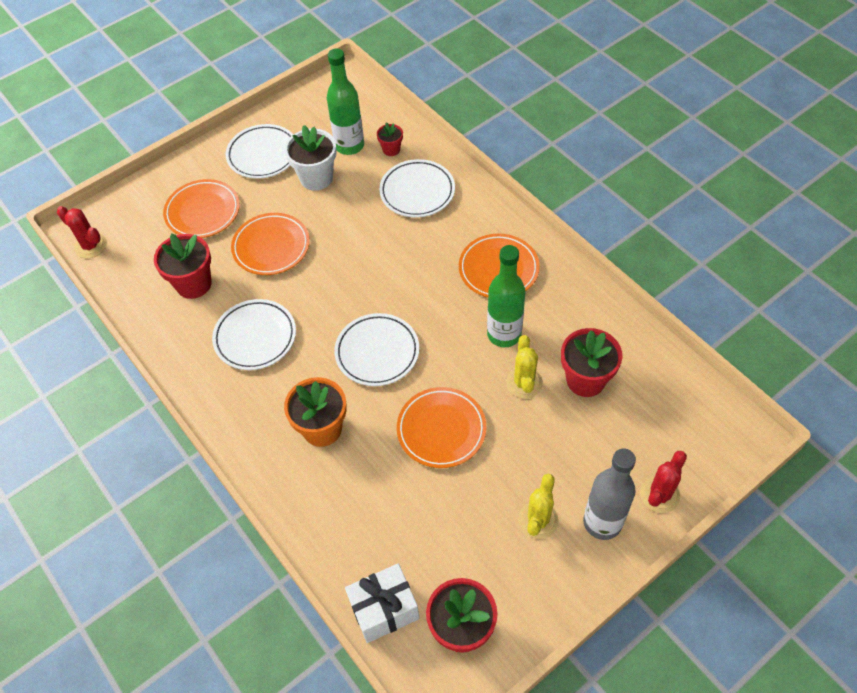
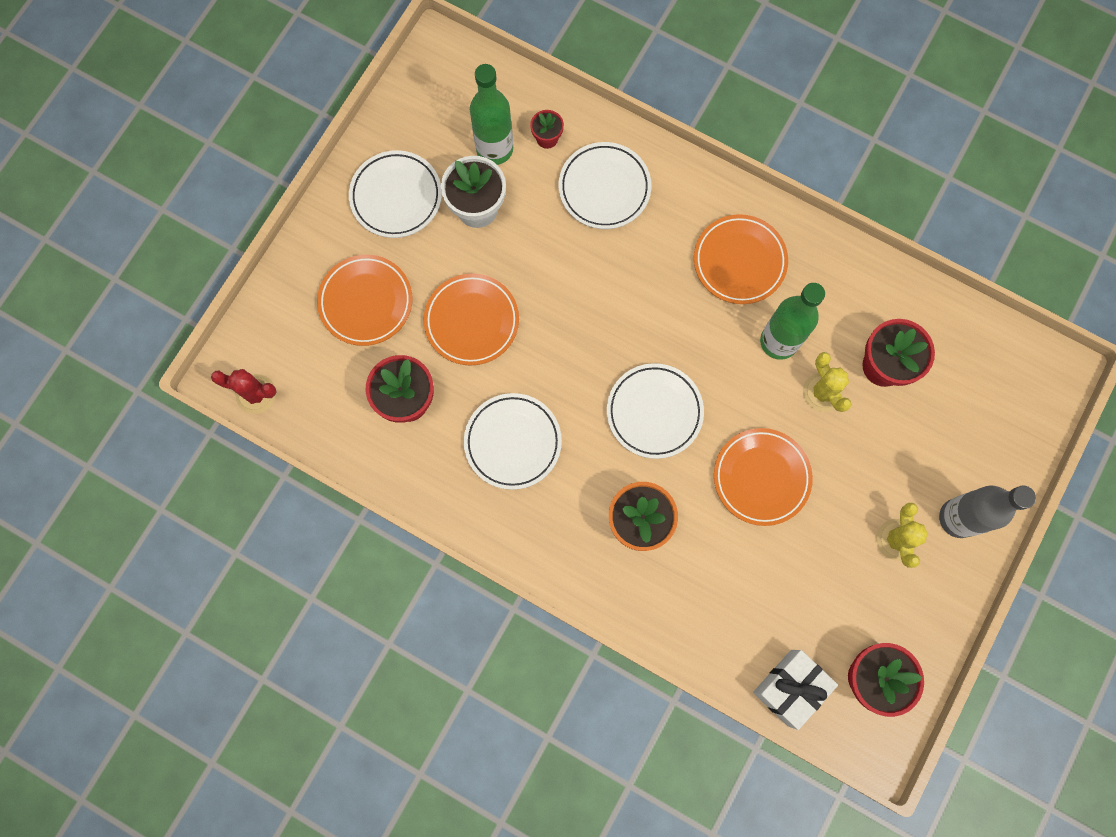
camera: 25 degrees left, 20 degrees up
red cactus [640,451,687,513] -> none

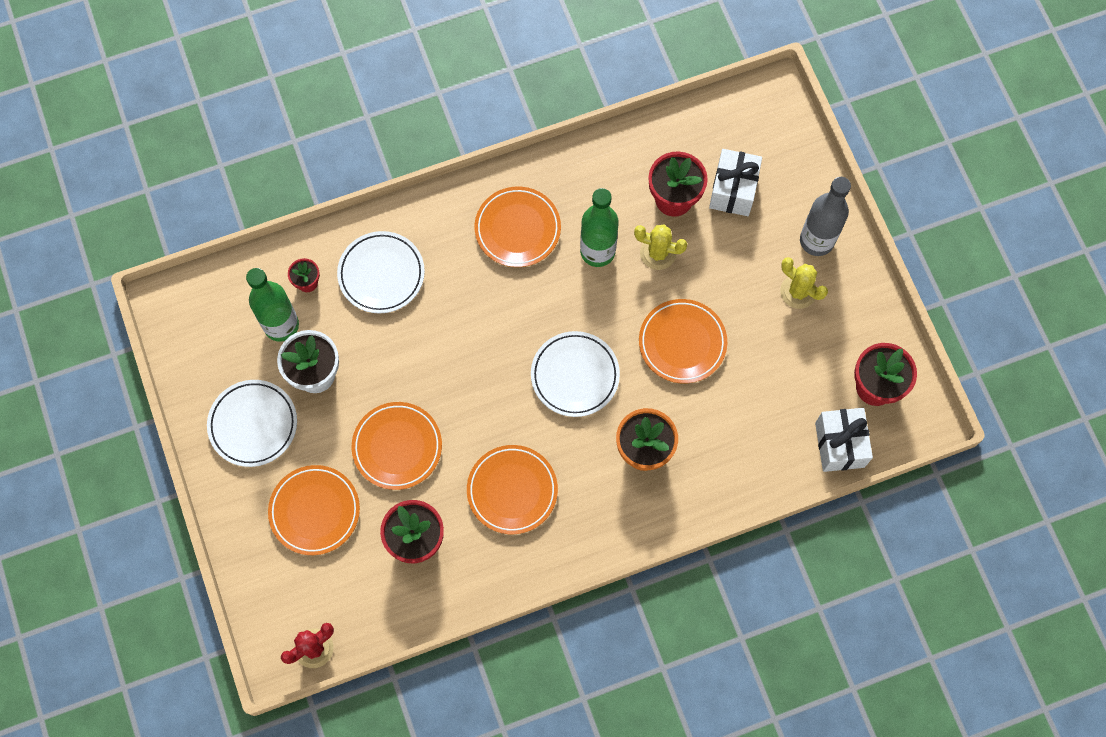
camera: 50 degrees left, 5 degrees down
white plate [464,393,562,490] -> orange plate [467,445,558,534]
none -> white gift [709,149,762,216]

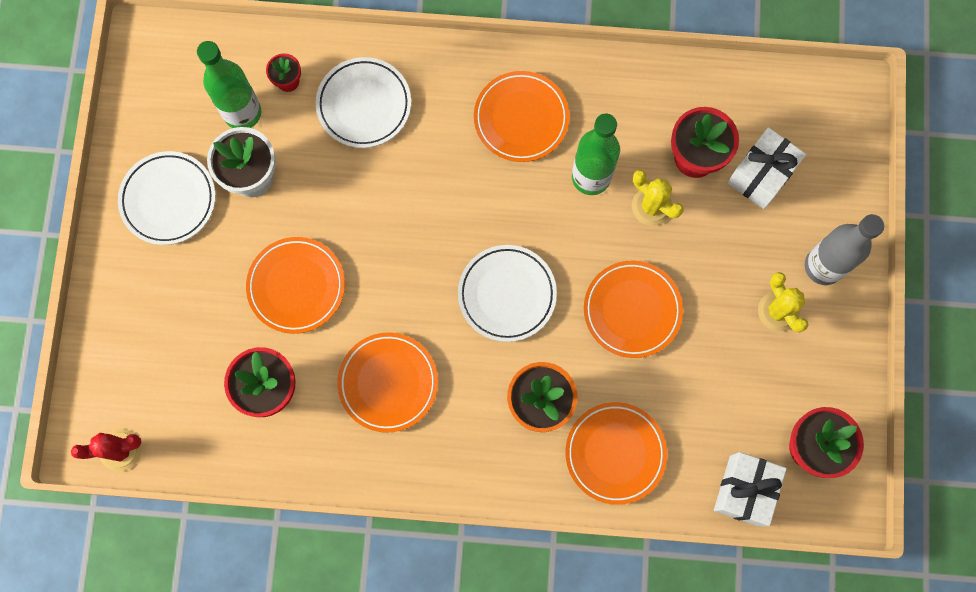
camera: 25 degrees right, 5 degrees up
orange plate [268,465,360,555] -> orange plate moved to [565,402,667,505]

